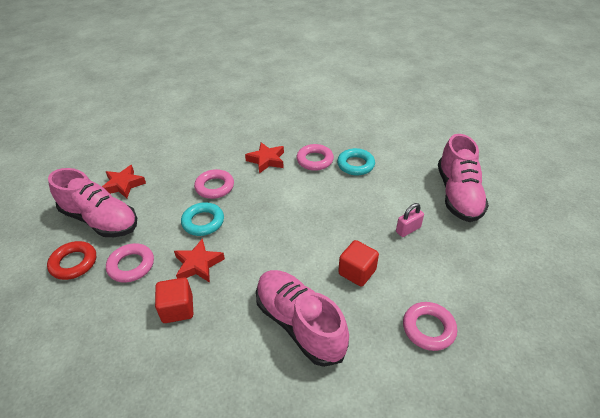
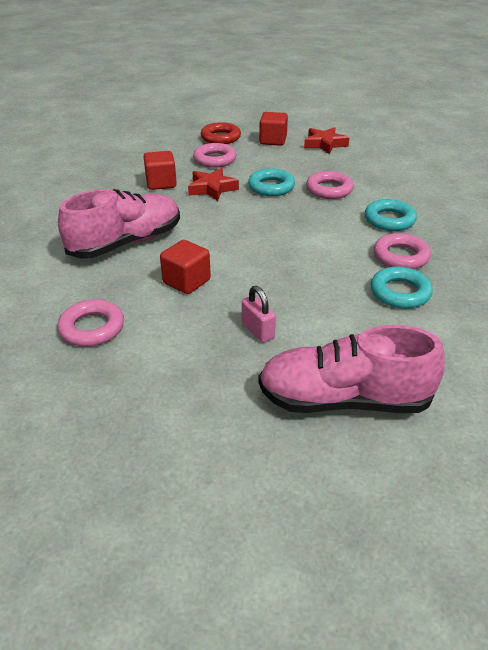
camera: 90 degrees right, 5 degrees down
pink shoe [48,168,137,237] -> red cube [259,112,288,146]
red star [245,142,284,174] -> turquoise ring [365,199,417,231]

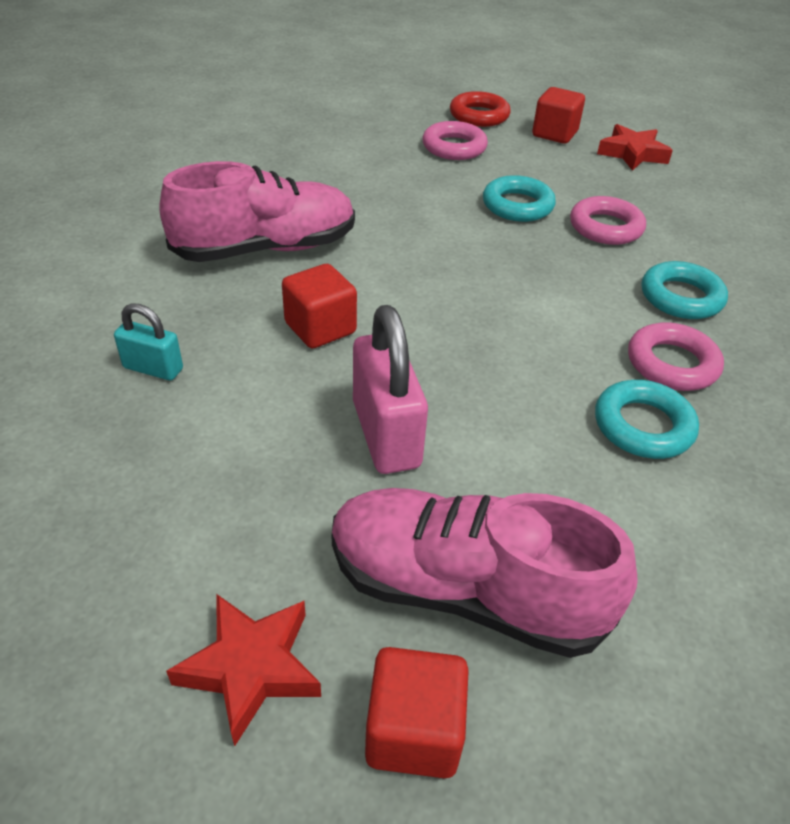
camera: 15 degrees right, 5 degrees up
pink ring [58,299,124,347] -> turquoise padlock [114,303,183,380]
red cube [144,151,177,190] -> red cube moved to [365,647,469,778]
red star [188,168,239,201] -> red star moved to [166,594,321,746]
pink padlock [242,286,276,343] -> pink padlock [353,305,428,474], size x1.78

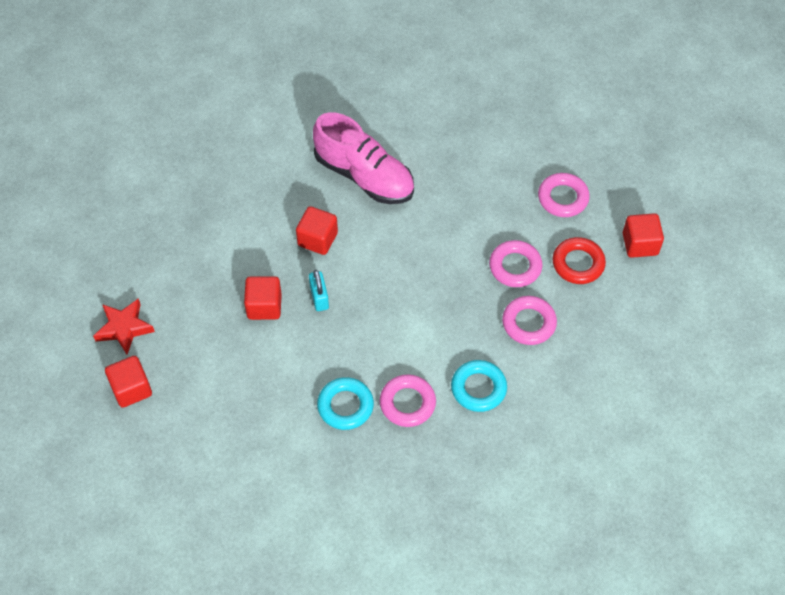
camera: 60 degrees right, 15 degrees up
turquoise padlock [114,303,183,380] -> turquoise padlock moved to [309,270,329,311]
pink shoe [331,488,638,658] -> none
pink padlock [353,305,428,474] -> red cube [244,276,282,320]
red ring [450,91,511,127] -> red ring moved to [552,237,606,284]
turquoise ring [483,175,556,222] -> pink ring [489,240,542,287]
red star [597,124,673,171] -> none

